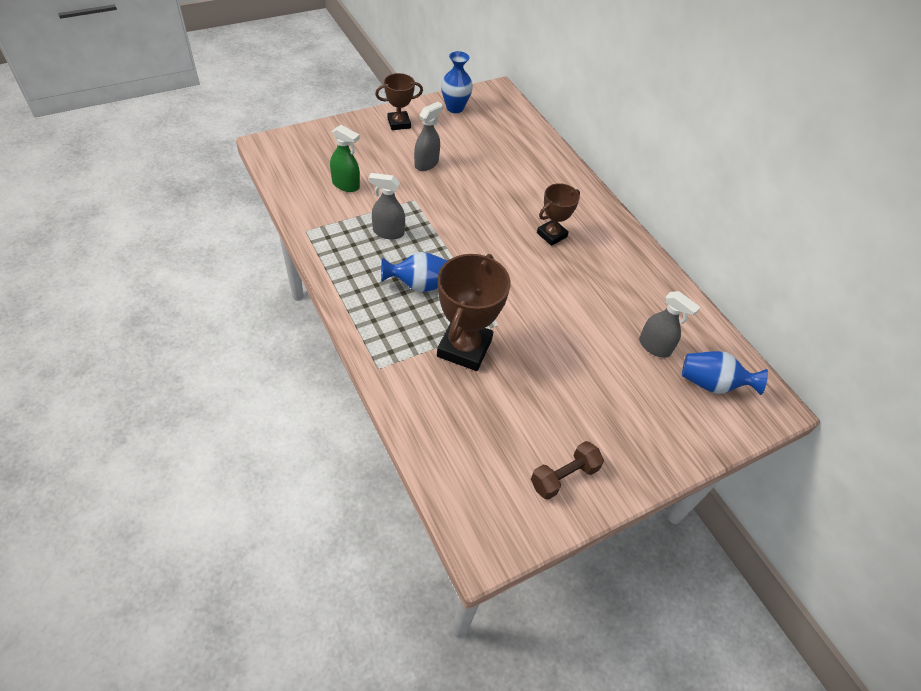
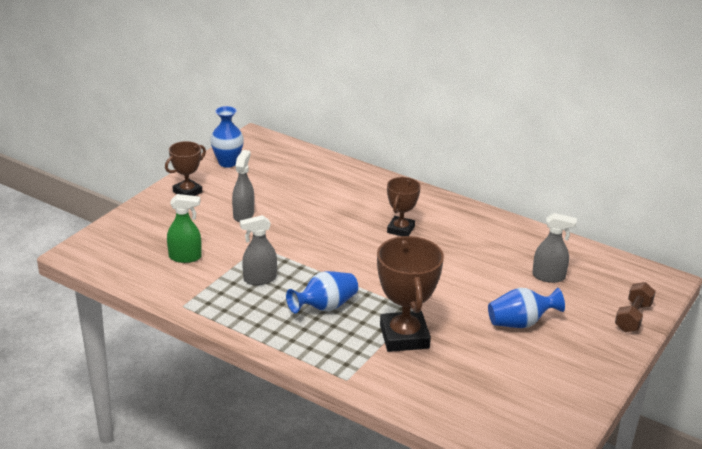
camera: 25 degrees left, 20 degrees down
brown dumbbell [531,441,604,500] -> brown dumbbell moved to [615,282,656,332]
blue vase [682,351,768,395] -> blue vase moved to [488,288,565,328]

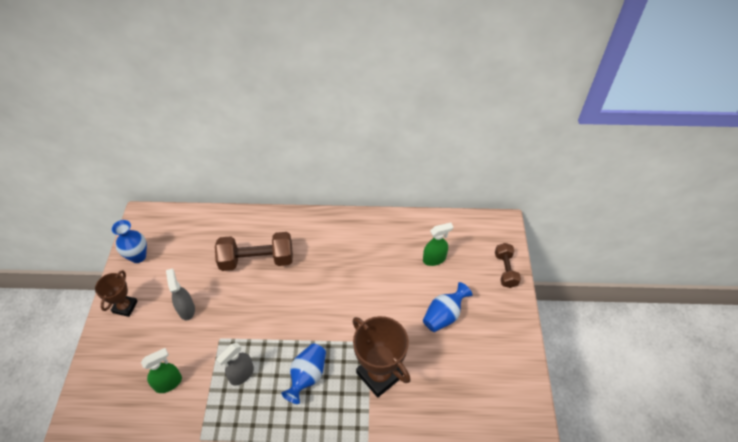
camera: 30 degrees left, 20 degrees up
brown trophy [387,177,421,236] -> none
grey spray bottle [532,213,577,283] -> green spray bottle [423,223,453,266]
none -> brown dumbbell [215,232,293,271]

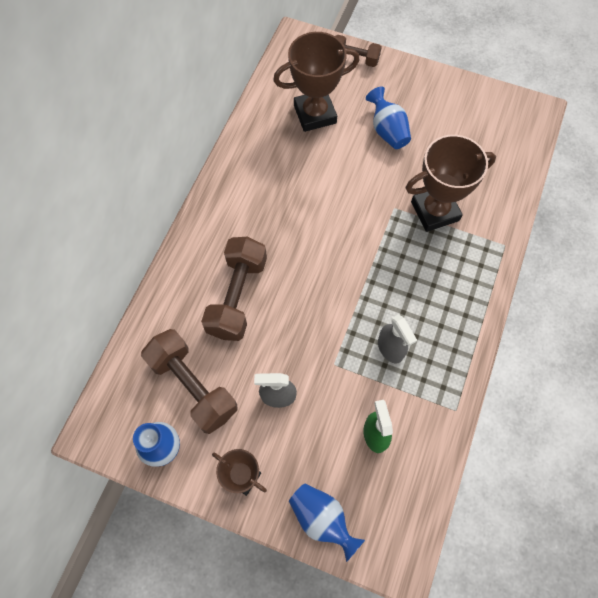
camera: 70 degrees left, 15 degrees up
blue vase [281,344,326,404] -> blue vase moved to [289,483,365,562]
green spray bottle [423,223,453,266] -> brown trophy [273,32,360,132]
none -> brown dumbbell [141,329,238,434]

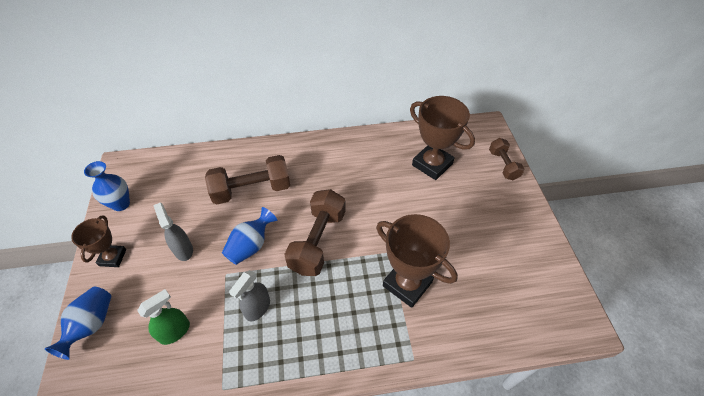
camera: 60 degrees right, 15 degrees down
brown dumbbell [141,329,238,434] -> brown dumbbell moved to [284,189,346,276]
blue vase [366,87,411,149] -> blue vase moved to [222,207,277,265]

